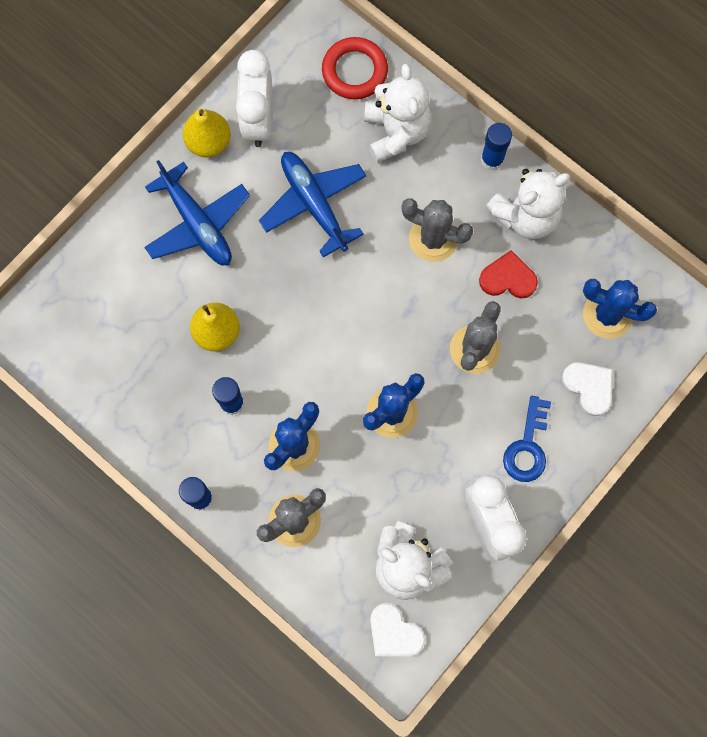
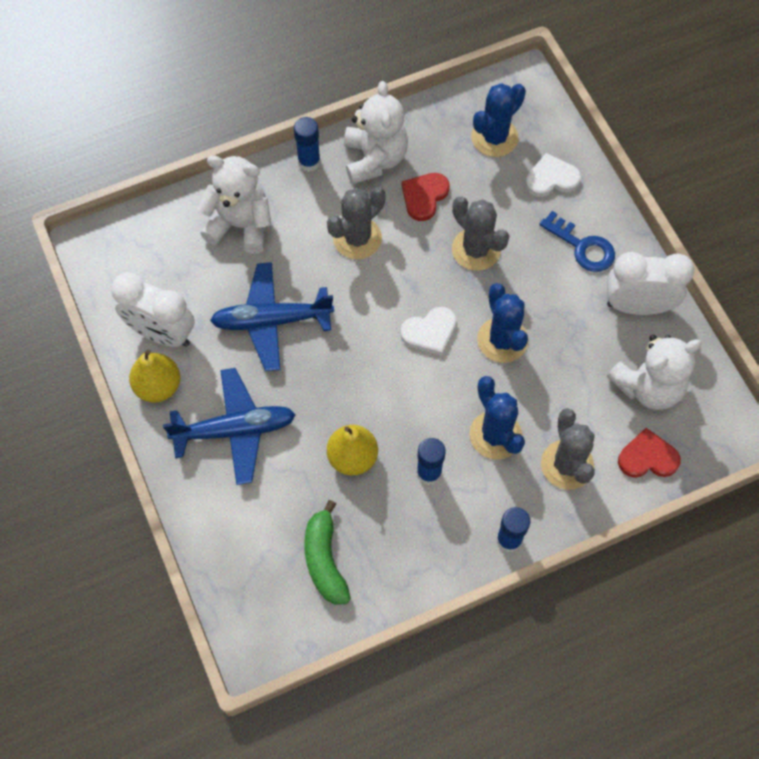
camera: 65 degrees left, 10 degrees down
red ring [322,37,388,99] -> none
white heart [370,603,425,656] -> white heart moved to [400,307,457,355]
none -> green banana [304,500,351,605]
none -> red heart [618,428,681,478]

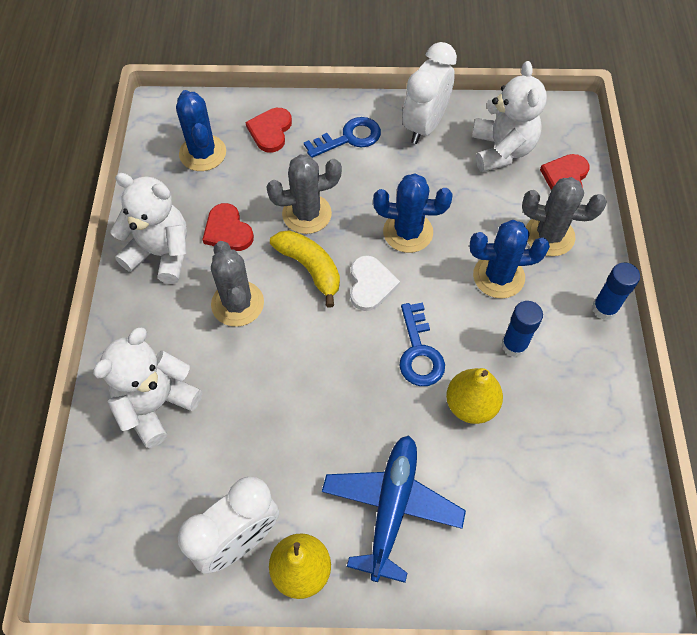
camera: 65 degrees left, 5 degrees down
blue plane [210,262,334,371] -> none
blue glue stick [294,117,321,172] -> none
green banana [304,500,351,605] -> none
white heart [526,153,581,197] -> red heart [245,108,292,153]
none -> yellow banana [270,230,340,307]
none -> blue key [399,303,445,386]

